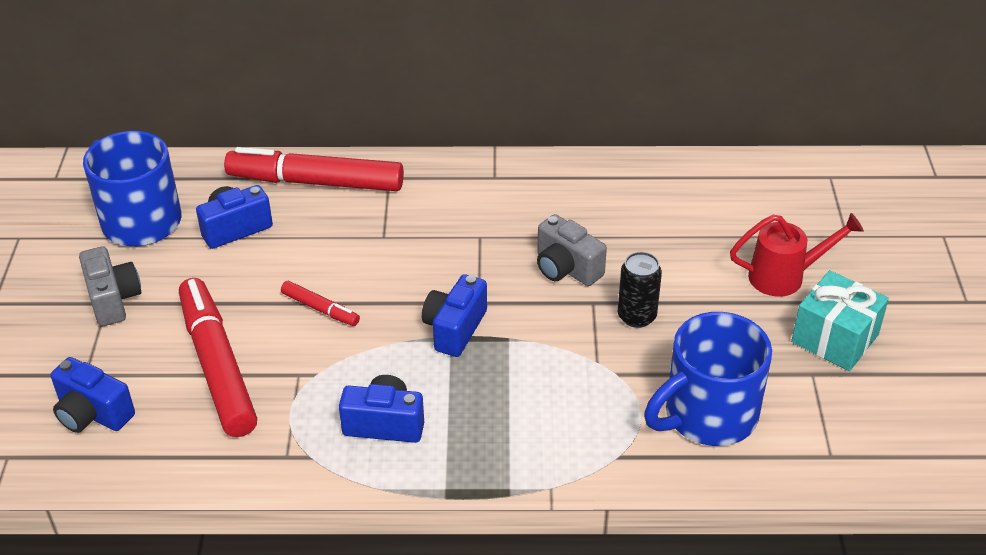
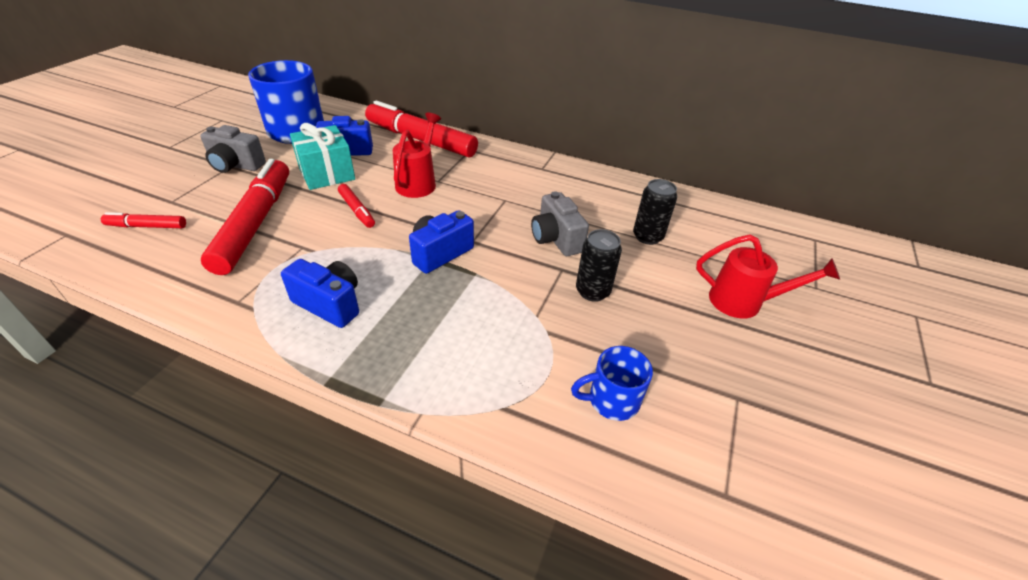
camera: 20 degrees right, 0 degrees up
blue camera [51,357,135,433] -> red marker [101,212,186,228]
grey camera [79,246,141,326] -> grey camera turned 105 degrees clockwise [200,125,266,173]
blue mug [644,312,772,446] -> blue mug [571,346,653,421], size x0.53
turquoise gift [791,270,889,371] -> turquoise gift moved to [290,123,355,190]
none -> red watering can [393,113,441,198]
none -> black can [633,179,677,245]

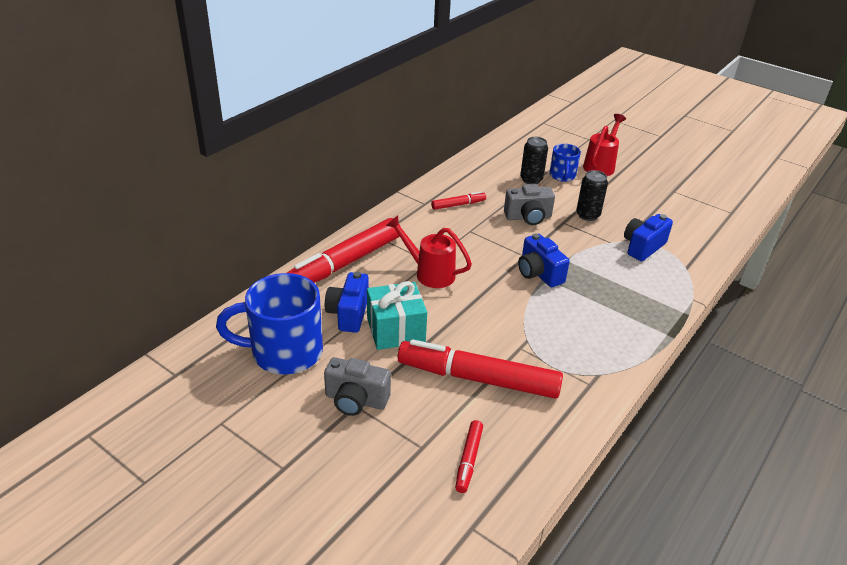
camera: 75 degrees left, 5 degrees down
grey camera [200,125,266,173] -> grey camera turned 75 degrees clockwise [324,357,391,416]
blue camera [281,259,359,328] -> blue camera moved to [624,214,673,261]
red marker [338,184,375,228] -> red marker moved to [431,191,486,210]
blue mug [571,346,653,421] -> blue mug moved to [549,144,581,182]

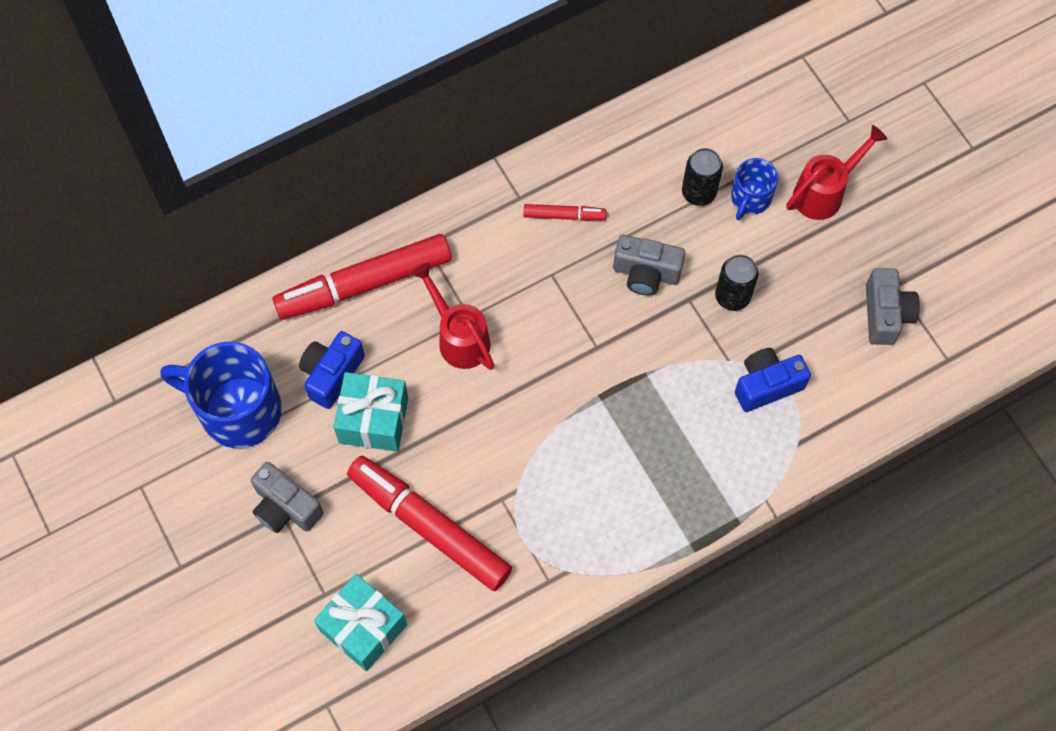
camera: 25 degrees right, 30 degrees up
red marker [455,420,483,493] -> turquoise gift [314,574,407,671]
blue camera [518,233,570,287] -> none
none -> grey camera [866,268,920,345]

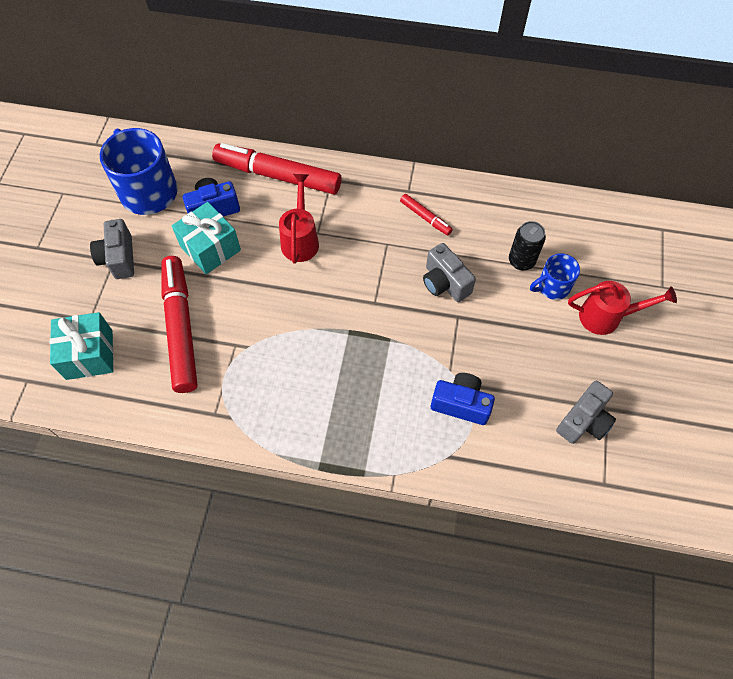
camera: 40 degrees right, 5 degrees down
black can [715,254,758,311] -> none

